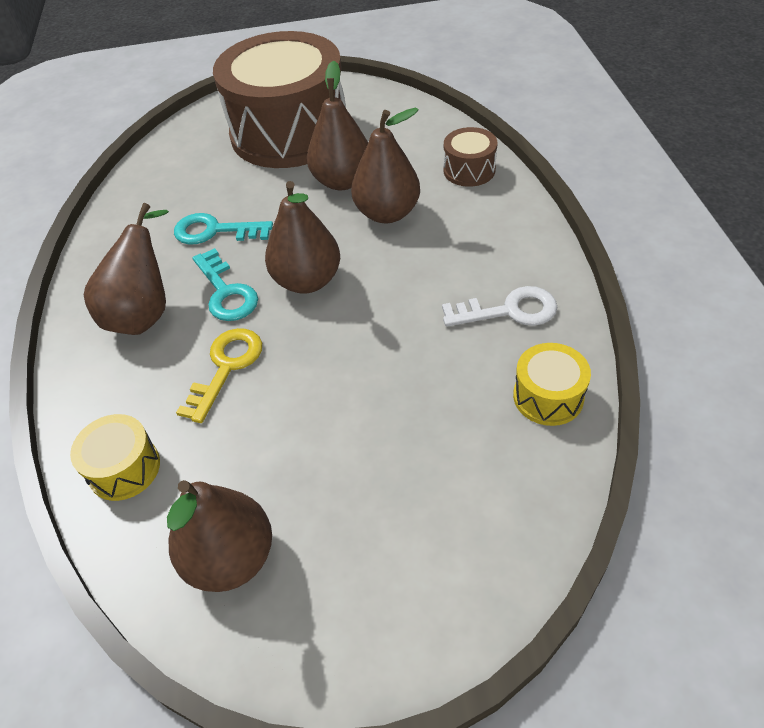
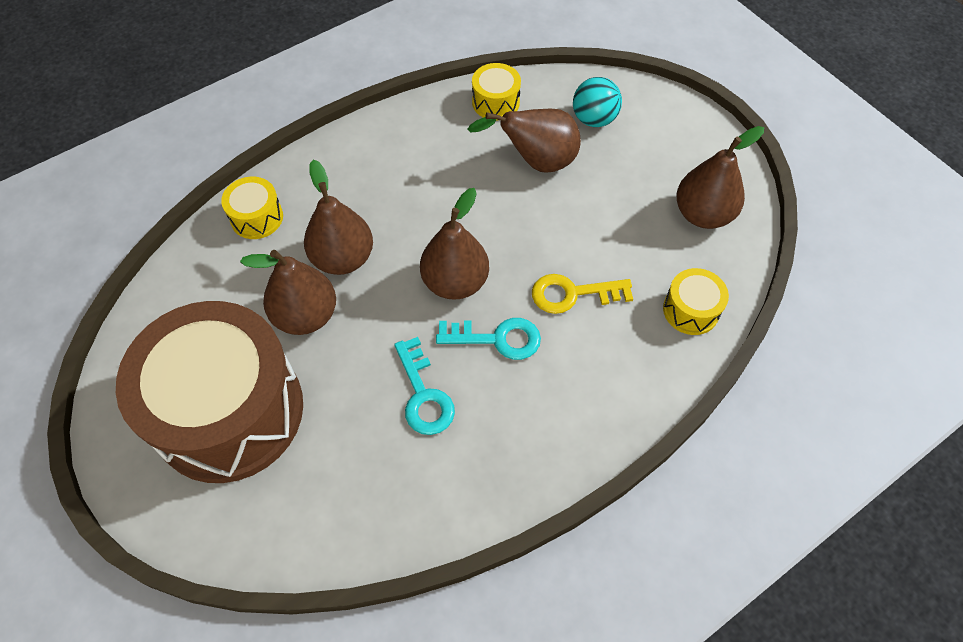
camera: 120 degrees left, 10 degrees up
brown pear [84,203,169,335] -> brown pear moved to [467,109,581,172]
turquoise key [192,248,258,321] -> turquoise key turned 60 degrees clockwise [436,318,541,360]
white key [442,286,558,327] -> none
brown drum [444,127,497,187] -> yellow drum [221,177,283,239]
none -> turquoise ball [573,77,622,127]

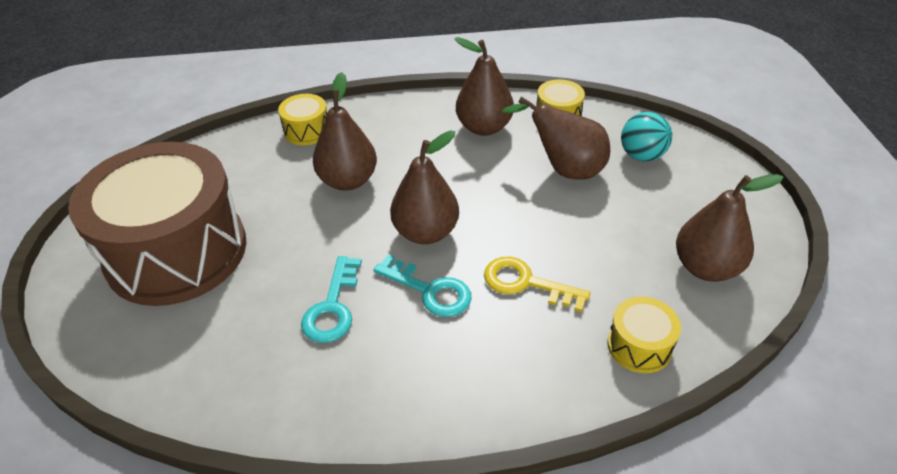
camera: 30 degrees right, 15 degrees down
brown pear [240,250,336,335] -> brown pear moved to [454,37,514,136]

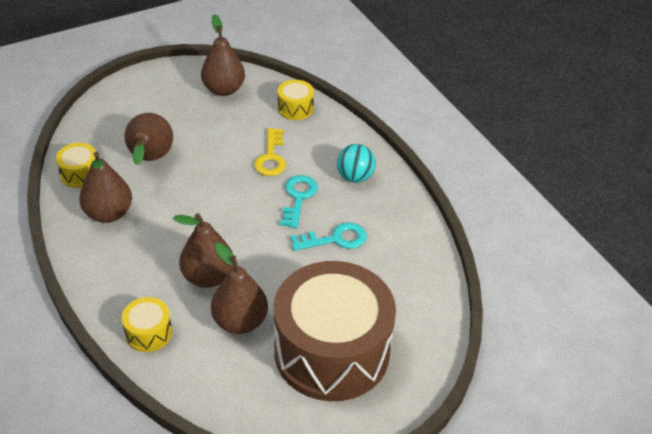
camera: 115 degrees left, 0 degrees up
brown pear [390,131,459,244] -> brown pear moved to [211,243,268,334]
turquoise ball [621,112,672,161] -> turquoise ball moved to [337,144,376,183]

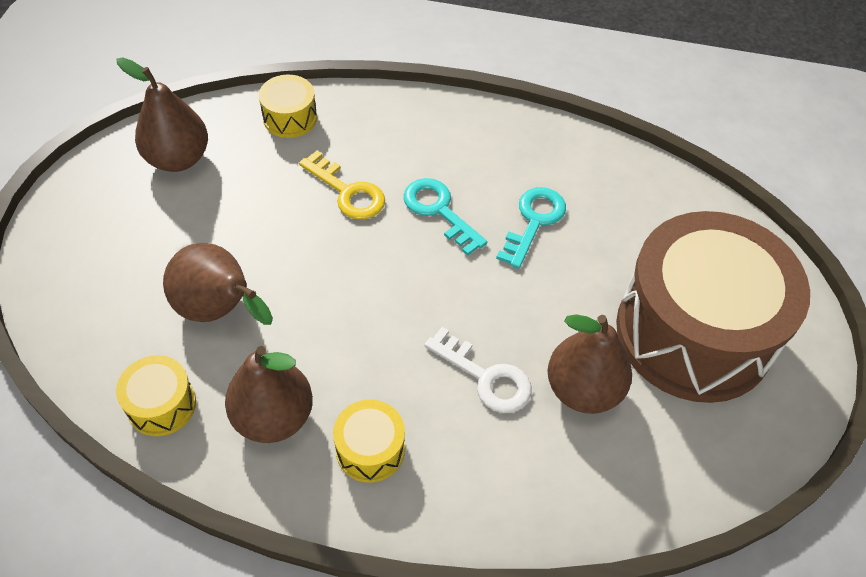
camera: 50 degrees left, 10 degrees up
yellow drum [122,297,172,352] -> yellow drum moved to [333,399,405,483]
brown pear [173,213,234,288] -> white key [424,327,531,413]
turquoise ball [337,144,376,183] -> none

